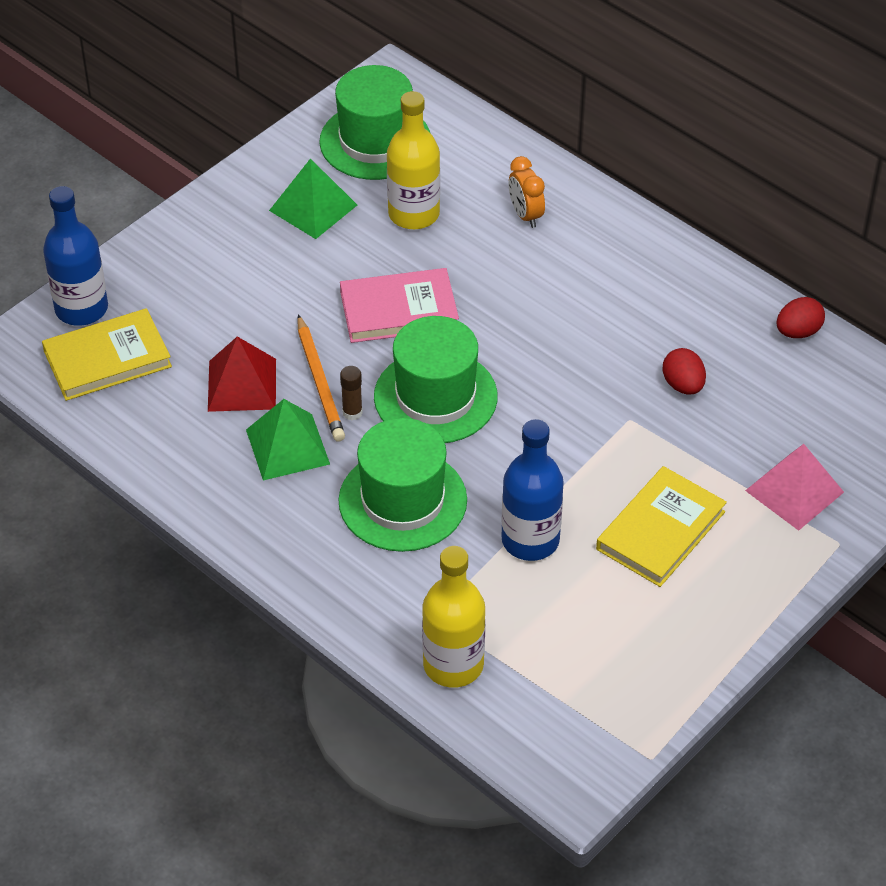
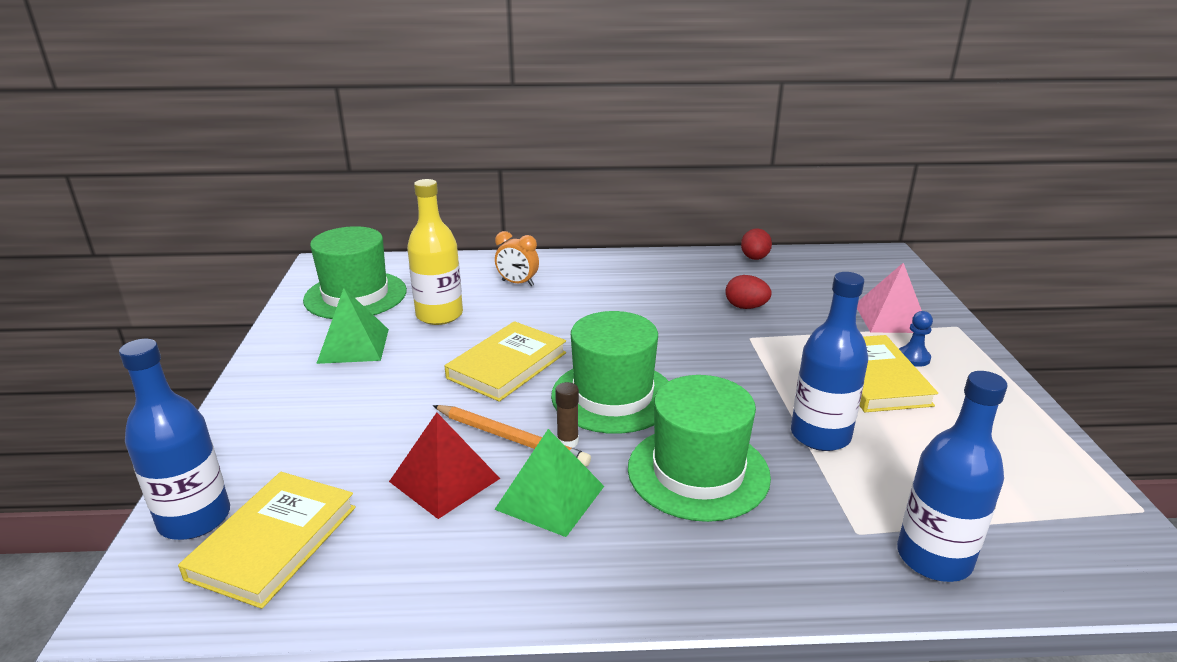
camera: 45 degrees left, 20 degrees down
pink book [340,268,459,343] -> yellow book [445,321,566,402]
yellow bottle [422,546,485,688] -> blue bottle [897,371,1008,582]
none -> blue pawn [899,311,933,367]

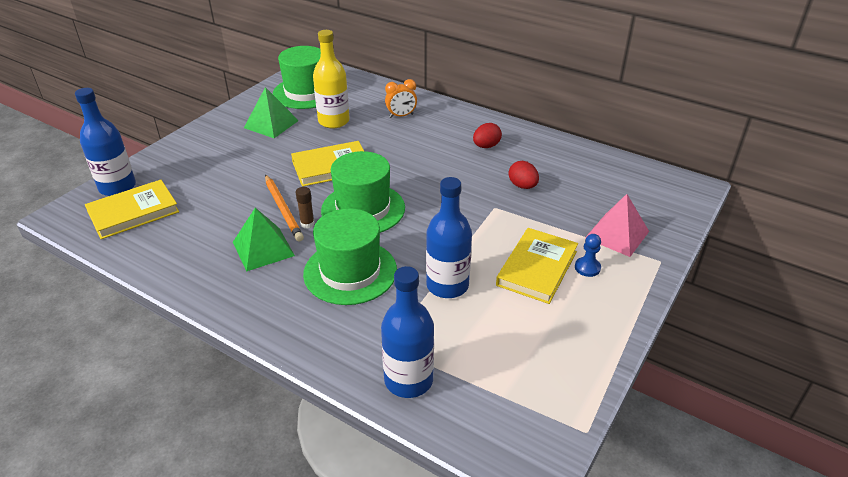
camera: 35 degrees right, 10 degrees up
red pyramid [389,412,500,519] -> none
orange clock [495,231,539,286] -> orange clock turned 75 degrees counterclockwise [385,79,417,118]
red egg [741,228,772,260] -> red egg moved to [473,123,502,148]

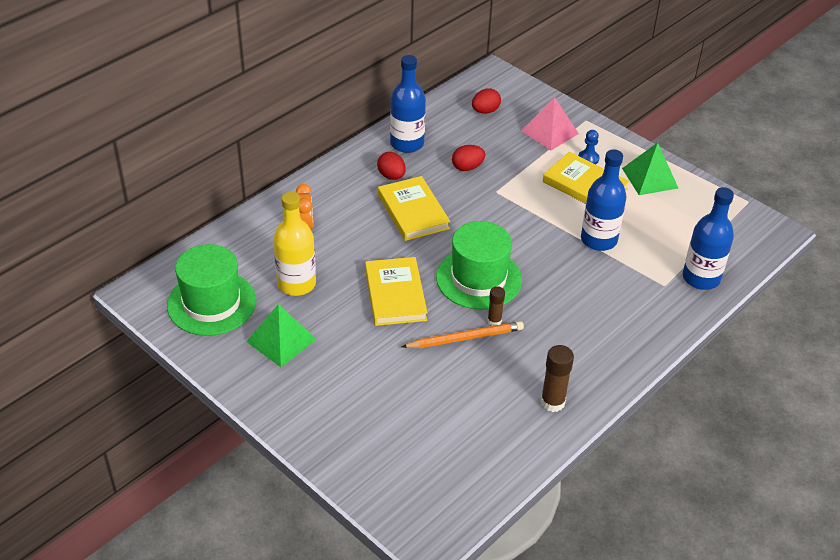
camera: 80 degrees left, 5 degrees up
blue bottle [75,88,136,196] -> blue bottle moved to [390,55,426,153]
yellow book [85,180,179,239] -> yellow book moved to [378,176,450,241]
green pyramid [233,208,295,272] -> green pyramid moved to [622,143,678,195]
green hat [303,208,397,305] -> none
none -> red egg [472,88,501,114]
none -> brown glue stick [541,345,574,412]

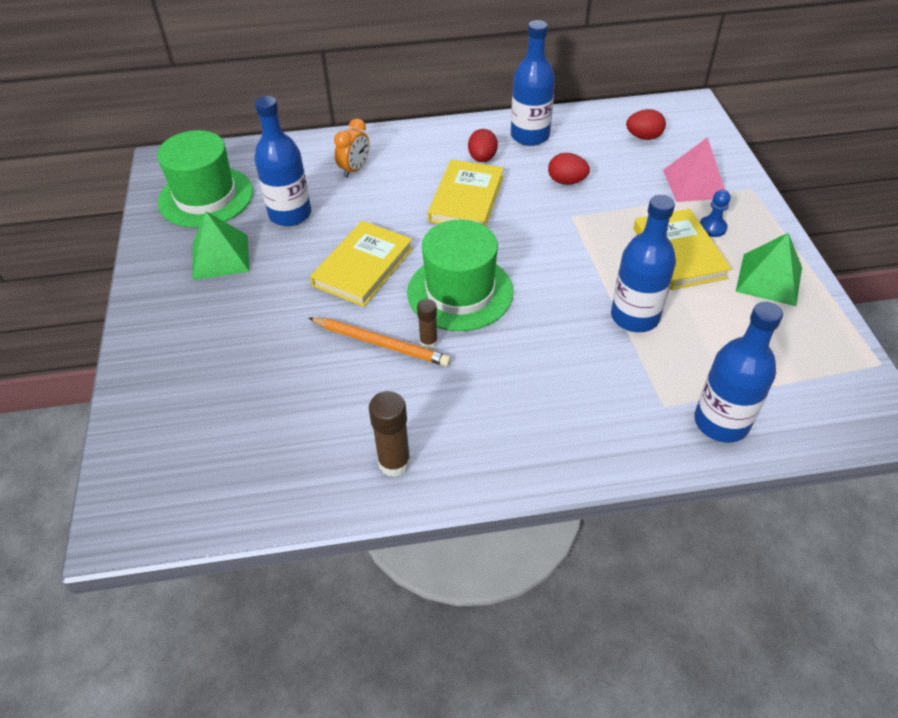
camera: 40 degrees right, 5 degrees up
yellow bottle [273,192,316,296] -> blue bottle [254,96,311,226]

